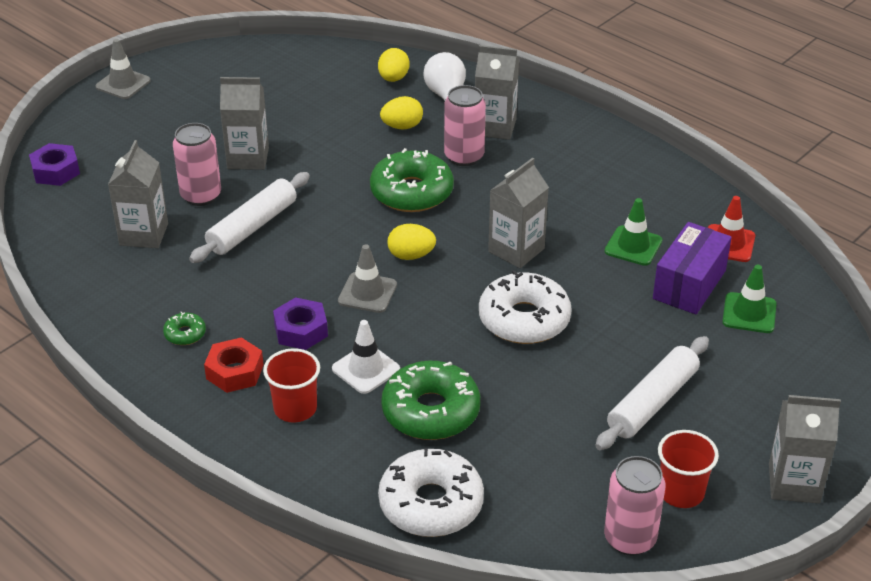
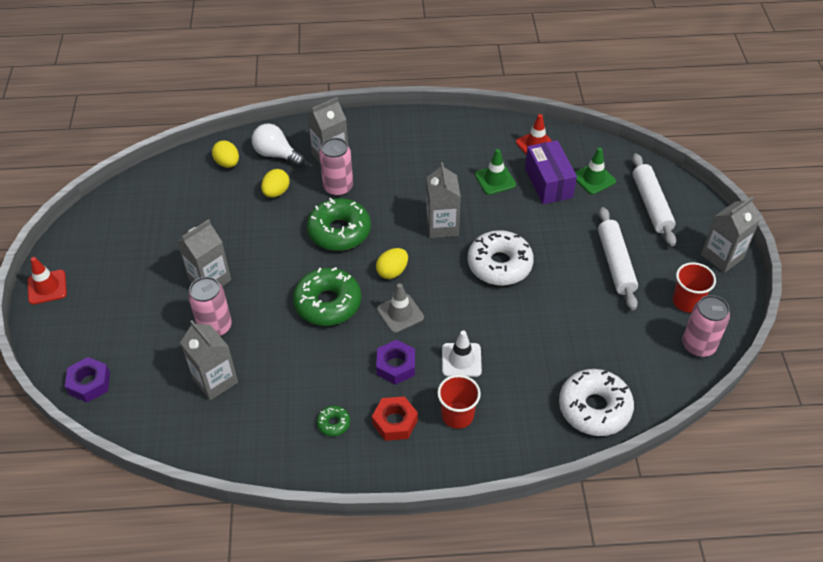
camera: 45 degrees left, 10 degrees up
grey traffic cone [96,39,151,99] -> red traffic cone [28,257,67,305]
white rolling pin [189,172,310,263] -> white rolling pin moved to [632,153,676,247]
green donut [381,361,480,440] -> green donut moved to [293,267,361,326]

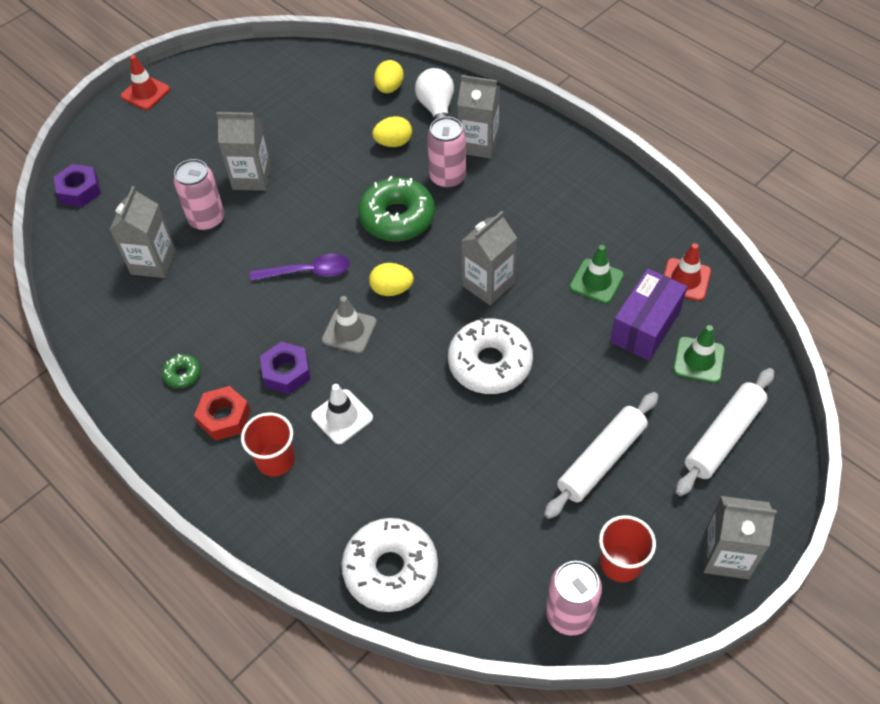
camera: 50 degrees right, 5 degrees up
green donut [293,267,361,326] -> purple spoon [250,254,350,281]

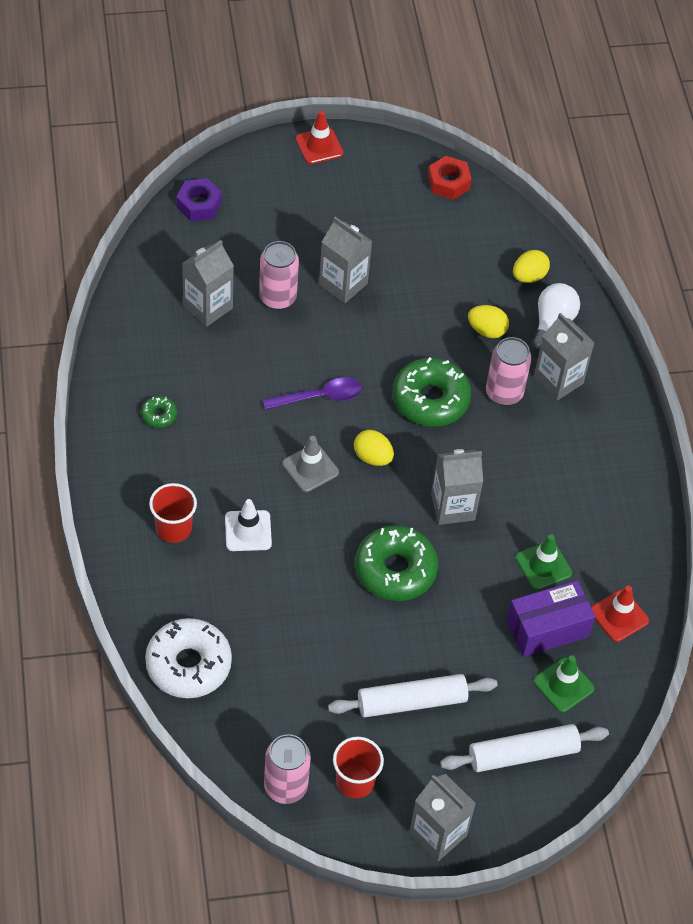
camera: 30 degrees right, 0 degrees up
red nut [194,386,251,441] -> red nut moved to [428,156,472,200]
purple spoon [250,254,350,281] -> purple spoon turned 45 degrees counterclockwise [263,377,362,410]
purple nut [260,342,310,394] -> none
white donut [448,318,533,394] -> green donut [355,525,438,601]

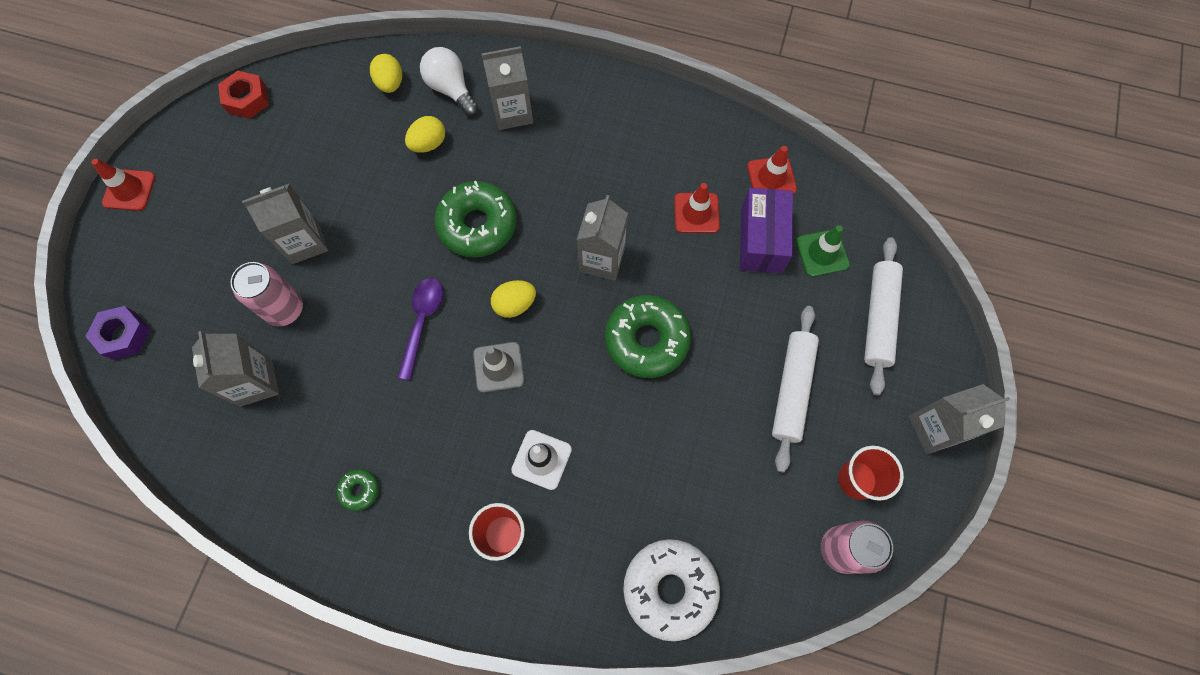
camera: 60 degrees left, 15 degrees up
pink can [486,337,532,406] -> none
green traffic cone [515,534,572,590] -> red traffic cone [674,183,720,233]

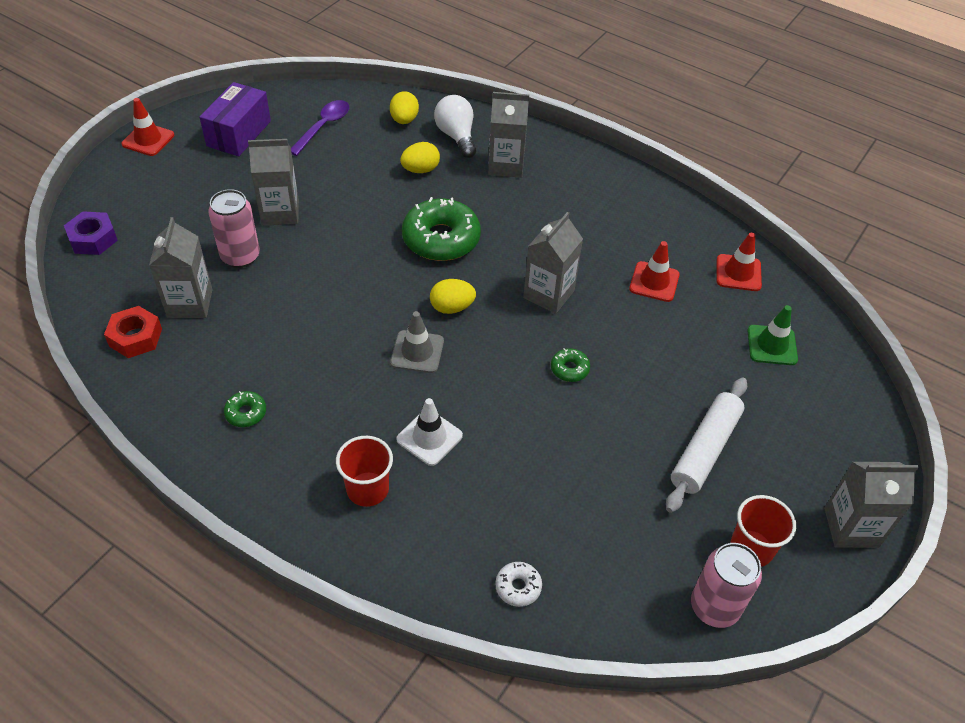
camera: 15 degrees right, 20 degrees down
red nut [218,71,269,119] -> red nut moved to [104,306,162,358]
purple spoon [397,278,443,381] -> purple spoon moved to [291,100,349,156]
green donut [605,295,691,378] -> green donut [551,348,590,382], size x0.45
white donut [623,539,720,641] -> white donut [495,562,542,607], size x0.45
purple box [740,188,793,273] -> purple box moved to [199,82,271,156]
white rolling pin [864,237,903,395] -> none

